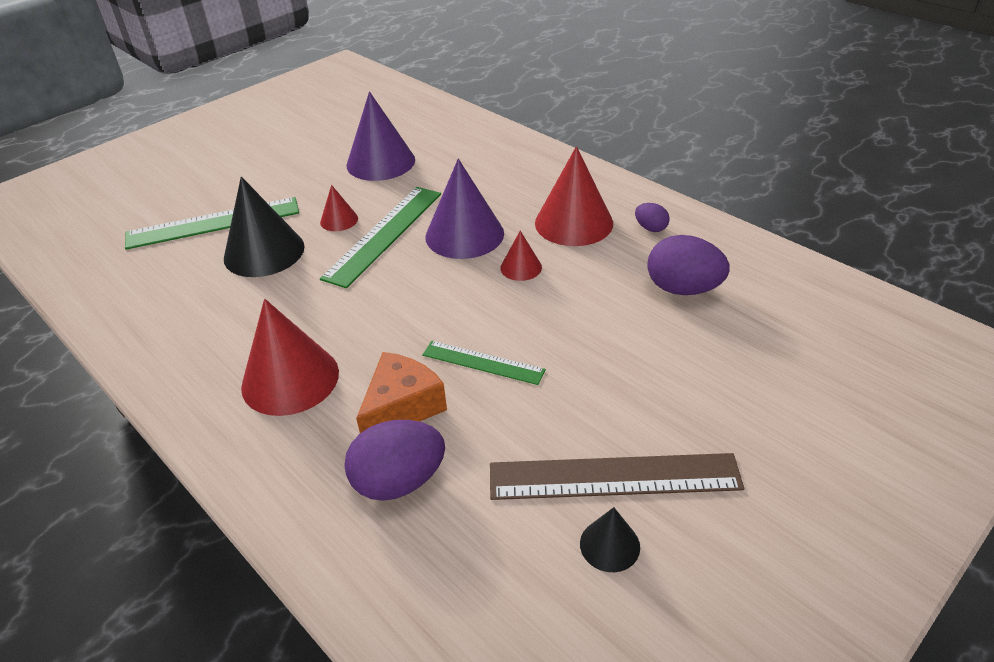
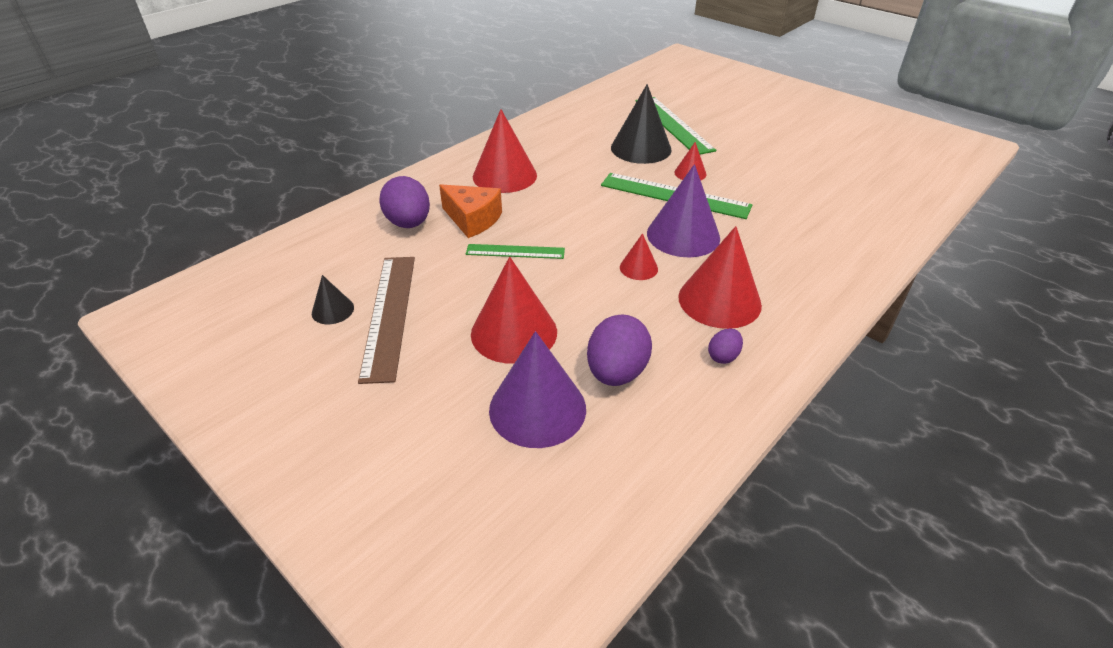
camera: 85 degrees right, 0 degrees up
purple cone [347,91,415,181] -> purple cone moved to [489,331,586,448]
green ruler [422,341,546,385] -> green ruler turned 75 degrees clockwise [466,244,565,259]
none -> red cone [471,257,557,364]

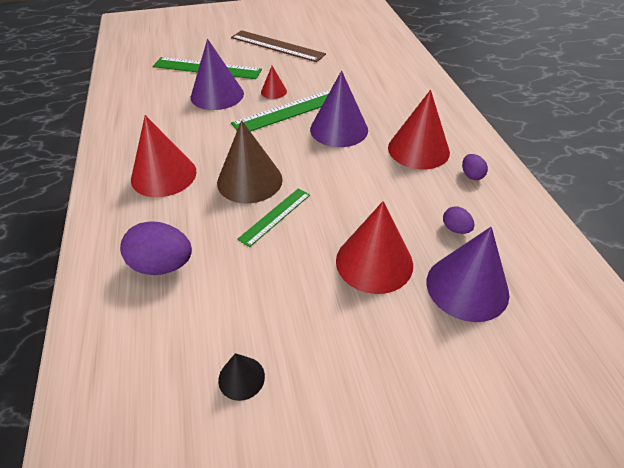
camera: 55 degrees left, 5 degrees up
brown ruler [358,257,415,384] -> brown ruler moved to [231,30,326,62]
orange cheese [439,184,502,238] -> none
purple egg [587,314,652,386] -> purple egg [443,207,474,234], size x0.51
black cone [611,84,672,164] -> purple cone [191,39,244,110]
red cone [620,233,658,280] -> none
none -> brown cone [217,120,283,204]

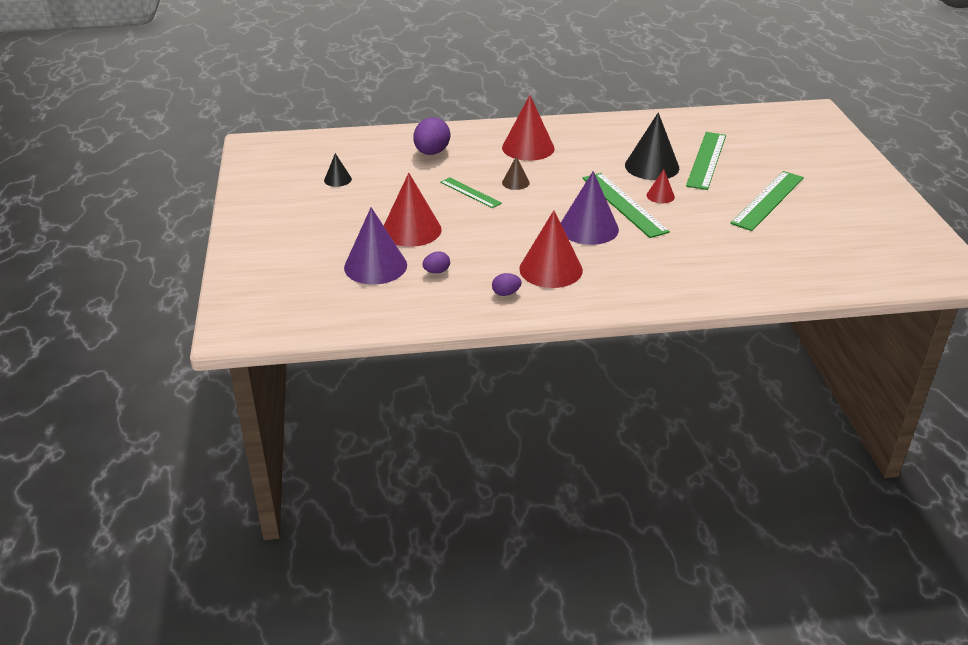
camera: 95 degrees right, 10 degrees down
purple cone [191,39,244,110] -> black cone [625,112,679,180]
brown cone [217,120,283,204] -> brown cone [502,156,530,190], size x0.50
brown ruler [231,30,326,62] -> green ruler [730,171,804,231]

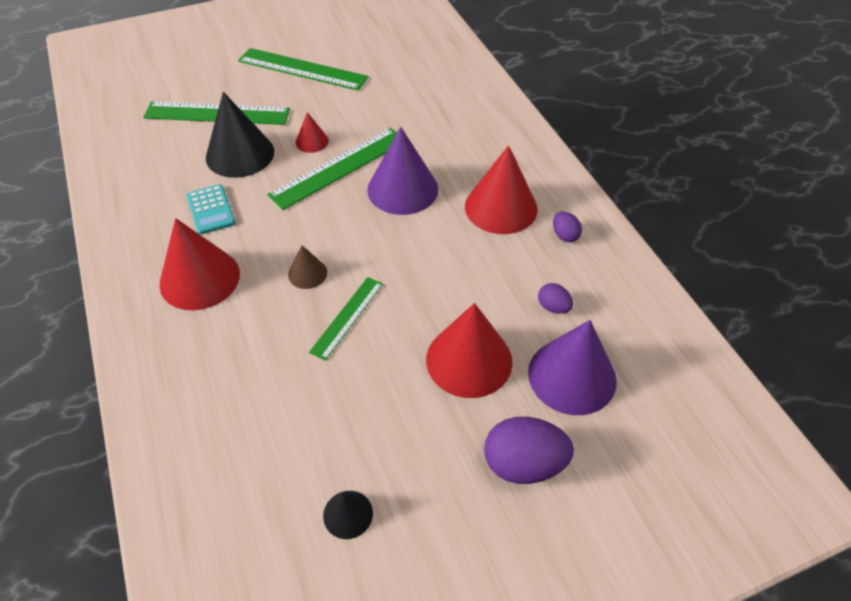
camera: 105 degrees left, 15 degrees up
purple egg [414,117,450,155] -> purple egg moved to [484,417,574,484]
none -> turquoise calculator [187,184,235,235]

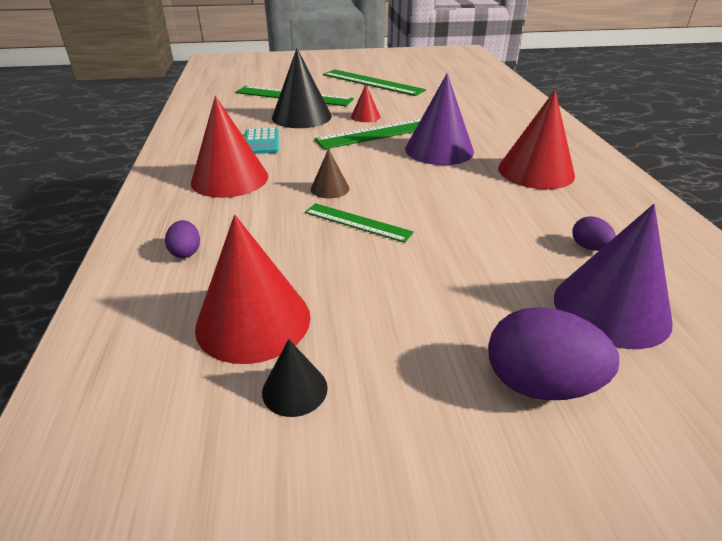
camera: 15 degrees right, 15 degrees down
green ruler [309,277,383,361] -> green ruler turned 75 degrees clockwise [305,203,414,243]
red cone [426,303,513,398] -> red cone moved to [195,215,310,364]
purple egg [553,212,582,242] -> purple egg moved to [165,220,200,258]

